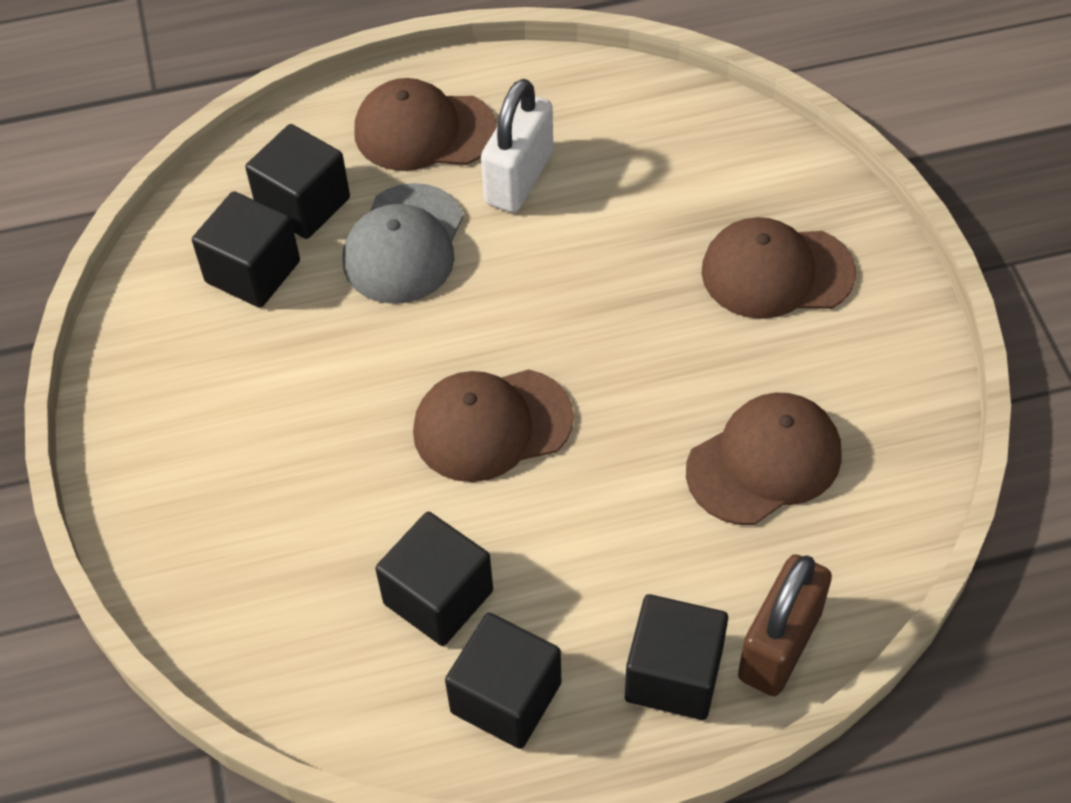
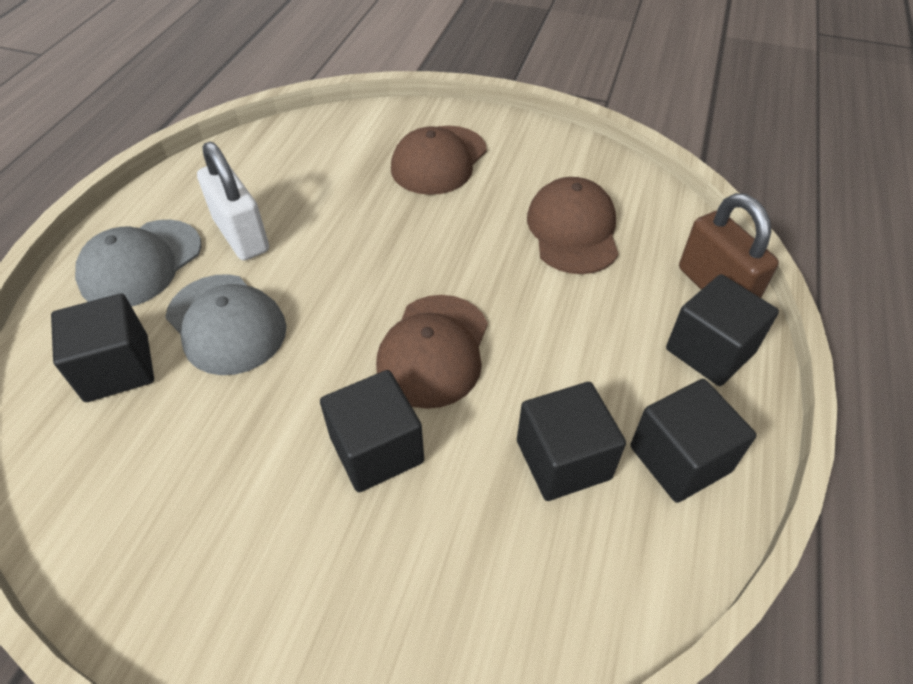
camera: 60 degrees left, 5 degrees down
black cube [192,191,300,308] -> black cube moved to [320,370,424,492]
brown cap [355,78,497,171] -> grey cap [75,220,201,307]

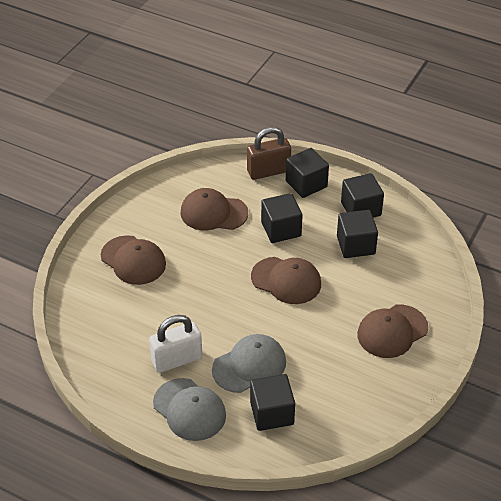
camera: 80 degrees left, 5 degrees down
black cube [320,370,424,492] -> black cube moved to [261,193,303,243]
none -> brown cap [357,305,428,358]

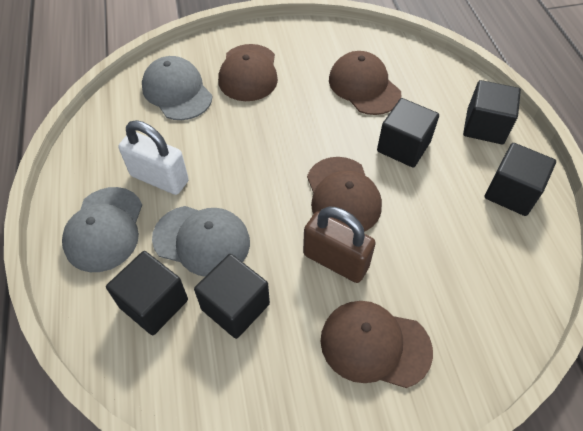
camera: 50 degrees right, 10 degrees up
brown padlock [247,127,291,180] -> brown padlock moved to [303,207,376,283]
black cube [337,210,378,258] -> black cube moved to [194,254,270,339]
none -> grey cap [142,56,213,120]

